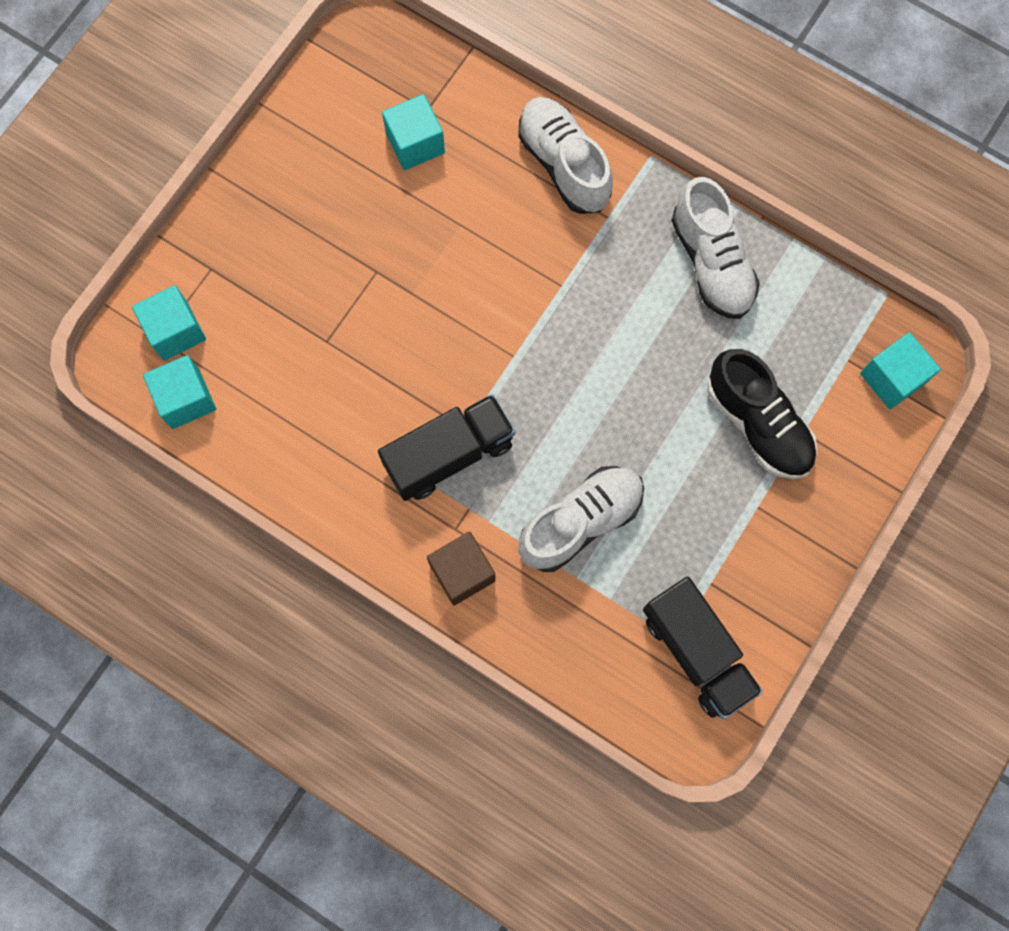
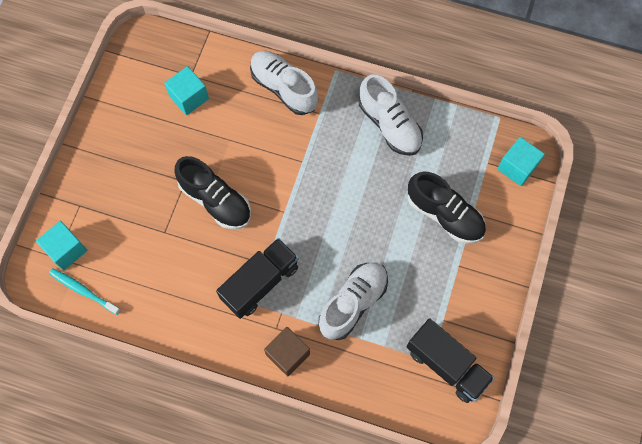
camera: 15 degrees left, 5 degrees down
turquoise cube [143,355,216,429] -> turquoise toothbrush [49,268,121,315]
none -> black shoe [174,156,251,229]

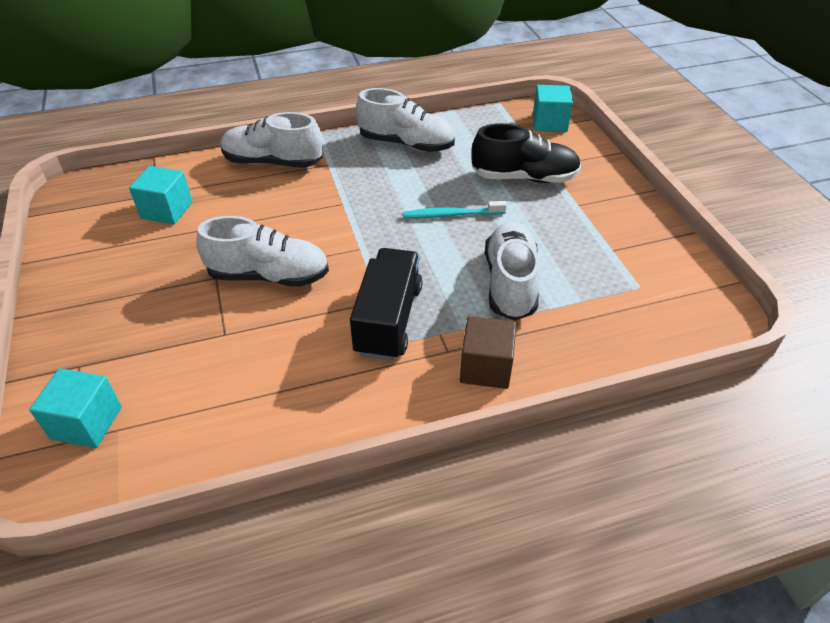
camera: 35 degrees left, 25 degrees down
turquoise toothbrush [49,268,121,315] -> turquoise toothbrush moved to [403,201,507,219]
black shoe [174,156,251,229] -> white shoe [196,216,329,287]
black truck [407,318,494,403] -> none

